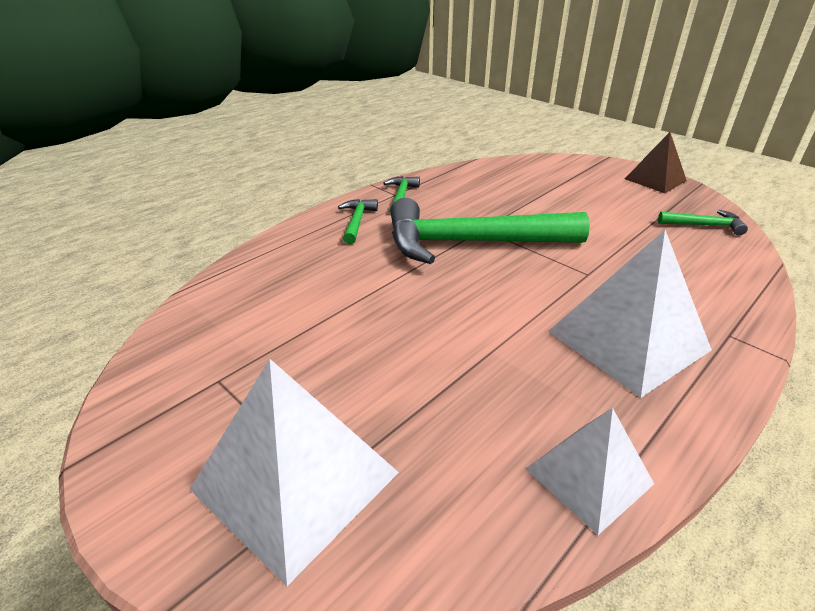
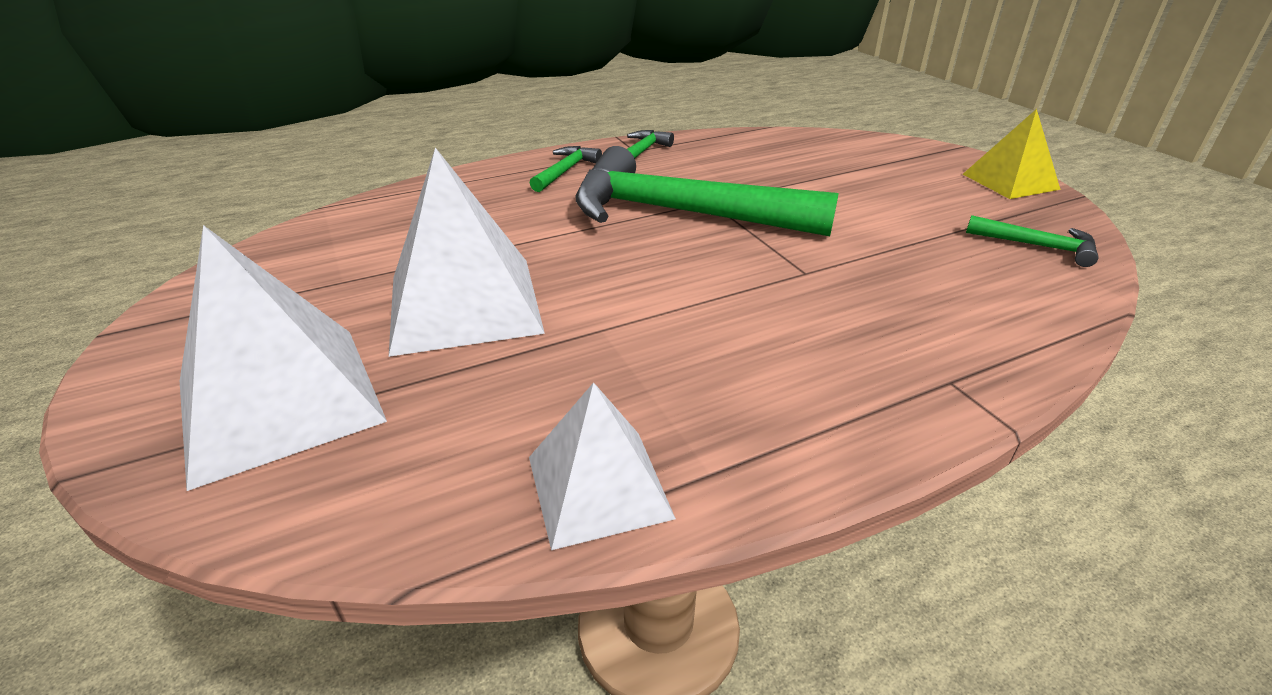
camera: 20 degrees right, 0 degrees up
white pyramid [548,230,712,398] -> white pyramid moved to [389,148,545,357]
brown pyramid [625,132,687,193] -> yellow pyramid [963,109,1061,199]

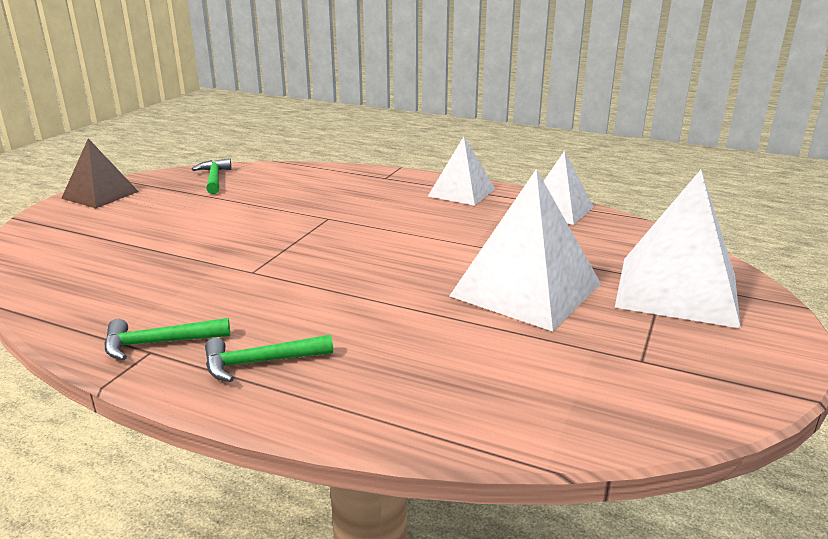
camera: 130 degrees left, 10 degrees down
green hammer [576,146,839,236] -> none
yellow pyramid [963,109,1061,199] -> brown pyramid [61,138,139,208]
none -> white pyramid [428,137,495,206]

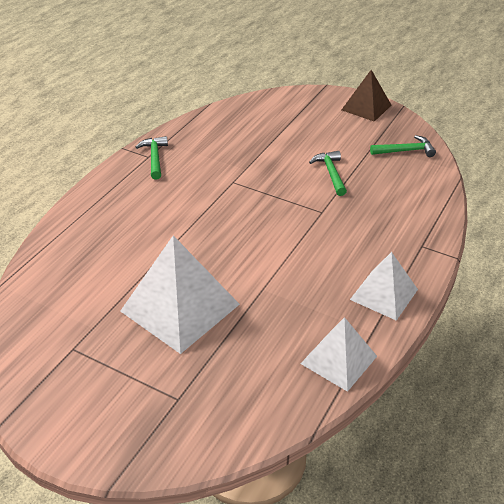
camera: 95 degrees right, 15 degrees up
green hammer [205,334,333,382] -> green hammer moved to [309,151,347,196]
white pyramid [615,170,741,328] -> none

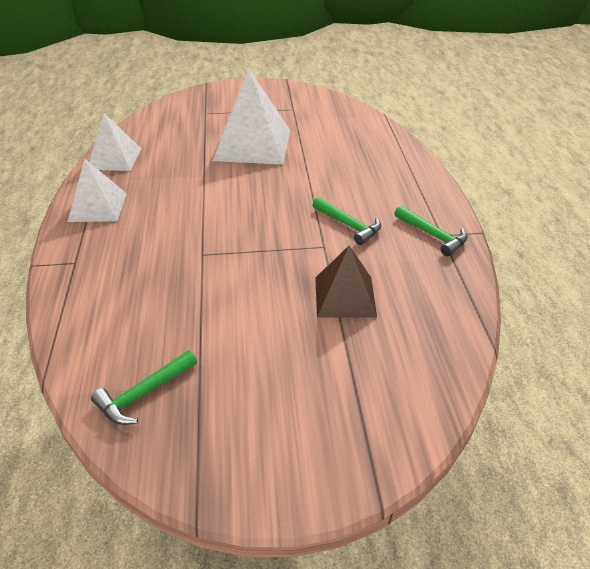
camera: 145 degrees right, 0 degrees up
green hammer [309,151,347,196] -> green hammer moved to [312,197,381,245]
brown pyramid [342,70,392,122] -> brown pyramid moved to [315,245,377,318]

